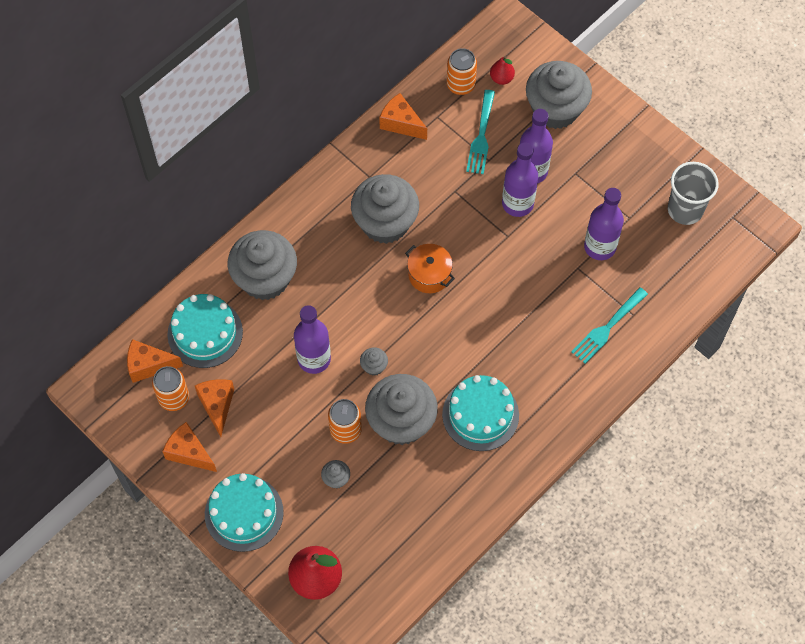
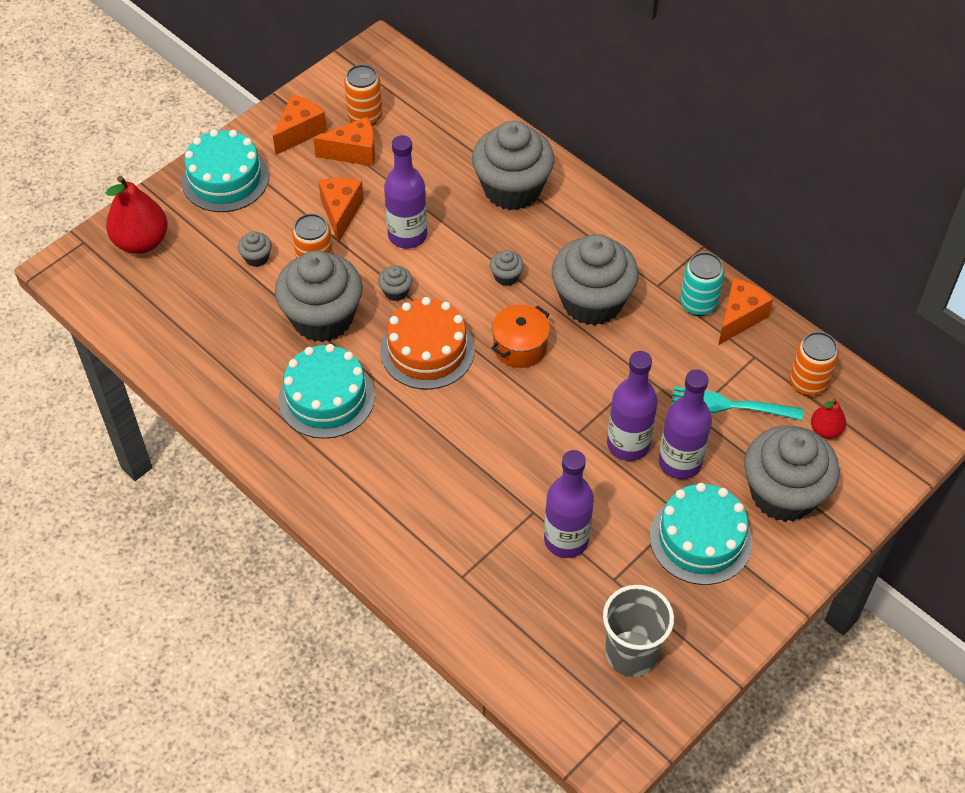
camera: 90 degrees right, 10 degrees down
orange cheese [127,339,183,383] -> orange cheese moved to [318,178,364,243]
turquoise cake [167,294,243,368] -> turquoise cake moved to [650,483,753,585]
turquoise fork [571,287,648,364] -> none
none -> orange cake [380,297,475,390]
none -> grey cupcake [490,250,524,286]
none -> turquoise can [680,252,725,316]

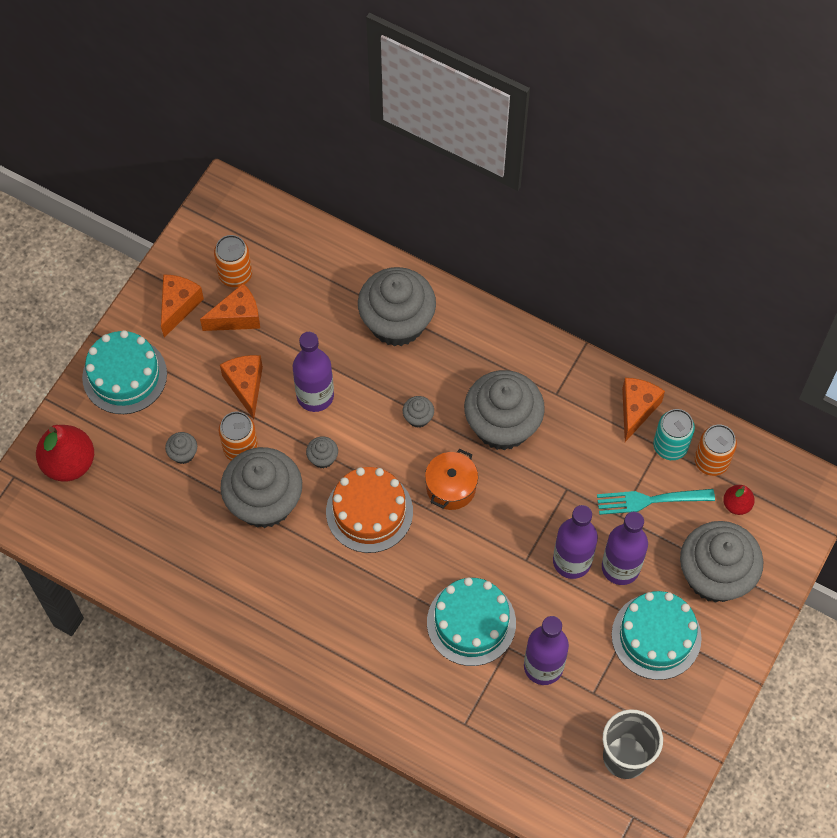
camera: 15 degrees left, 10 degrees up
turquoise cake [278,344,375,439] -> turquoise cake moved to [427,577,516,666]
turquoise can [680,252,725,316] -> turquoise can moved to [653,409,695,460]

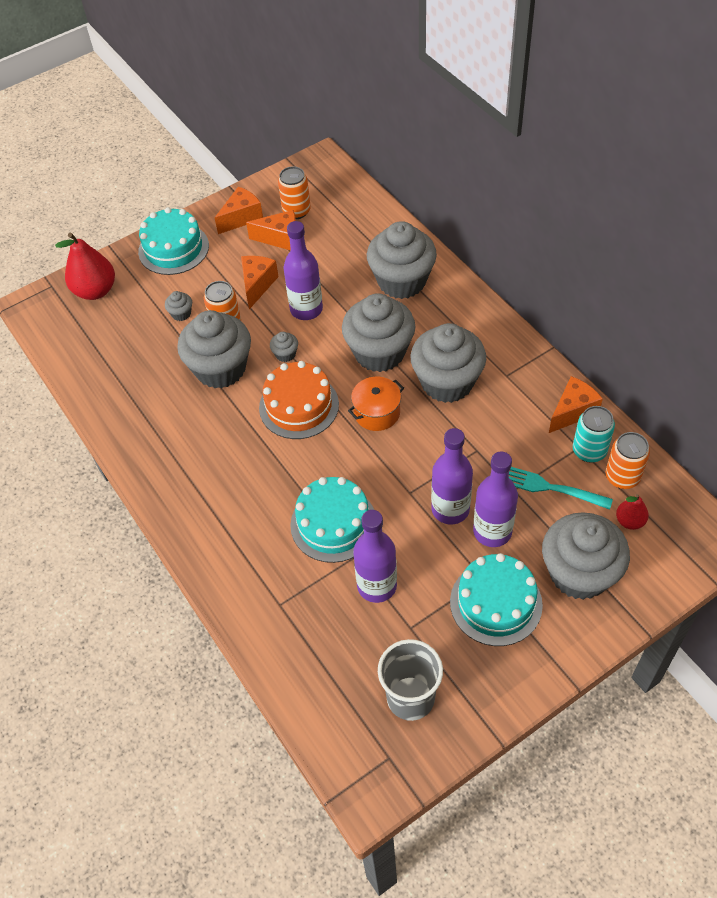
camera: 30 degrees right, 10 degrees down
grey cupcake [403,396,434,428] -> grey cupcake [342,293,415,372], size x2.49

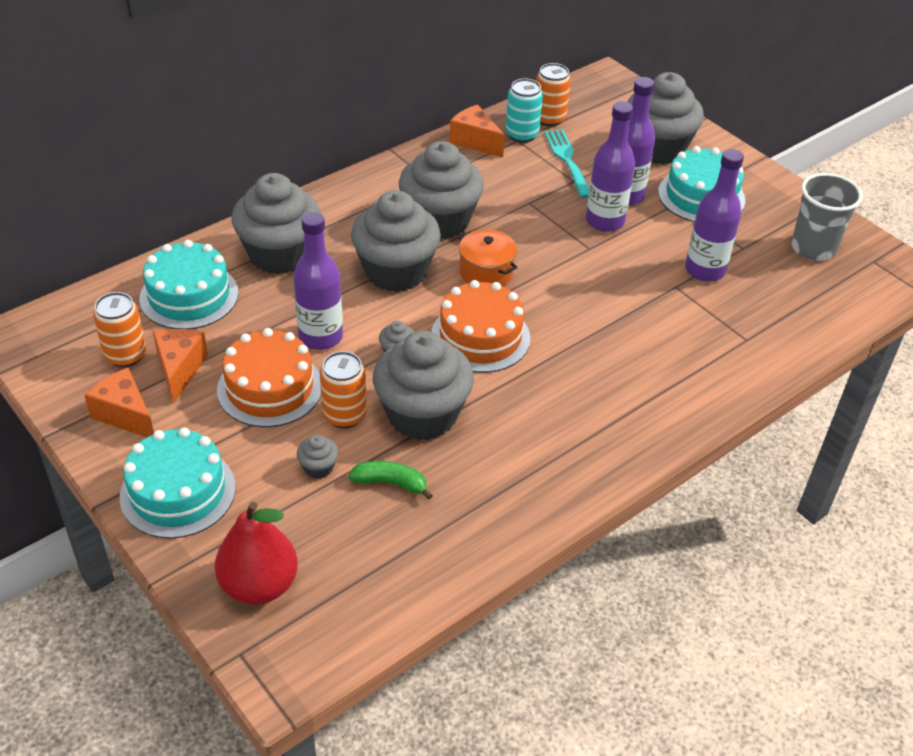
camera: 100 degrees left, 10 degrees down
orange cheese [241,256,279,309] -> orange cake [217,328,321,427]
turquoise cake [290,477,374,563] -> turquoise cake moved to [140,240,239,329]
turquoise fork [509,467,613,510] -> turquoise fork turned 150 degrees clockwise [544,129,589,198]
red pear [616,494,649,530] -> none
none -> green banana [349,461,433,500]

